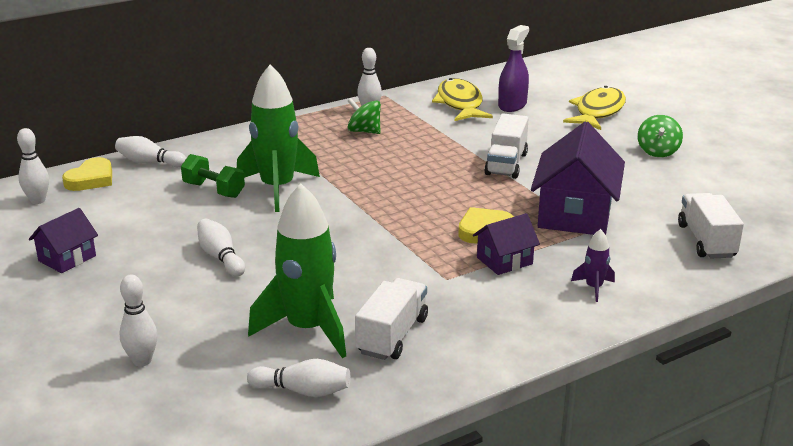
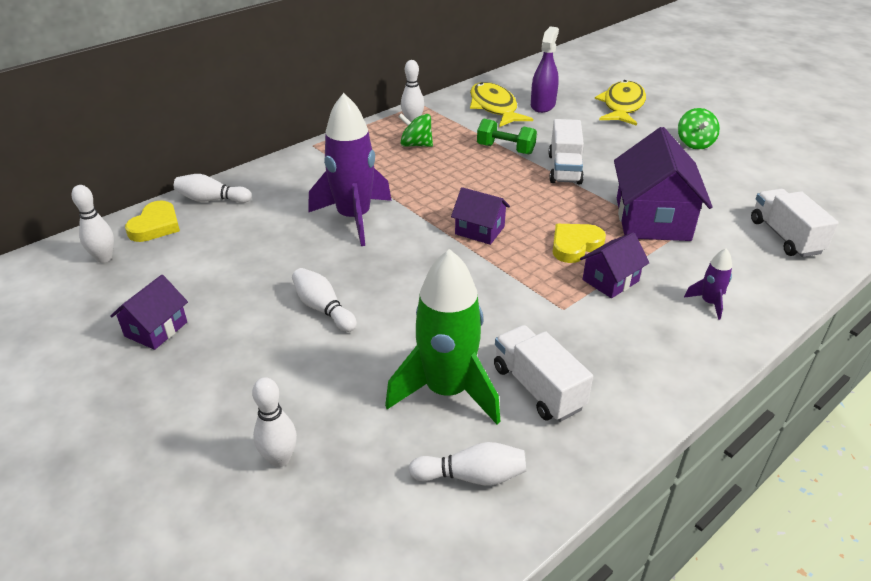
camera: 10 degrees left, 10 degrees up
green dumbbell [181,154,245,198] -> green dumbbell moved to [477,119,537,155]
green rocket [237,65,320,212] -> purple rocket [308,93,391,246]
white truck [355,278,428,360] -> white truck turned 45 degrees counterclockwise [494,325,593,422]
none -> purple house [451,187,510,245]

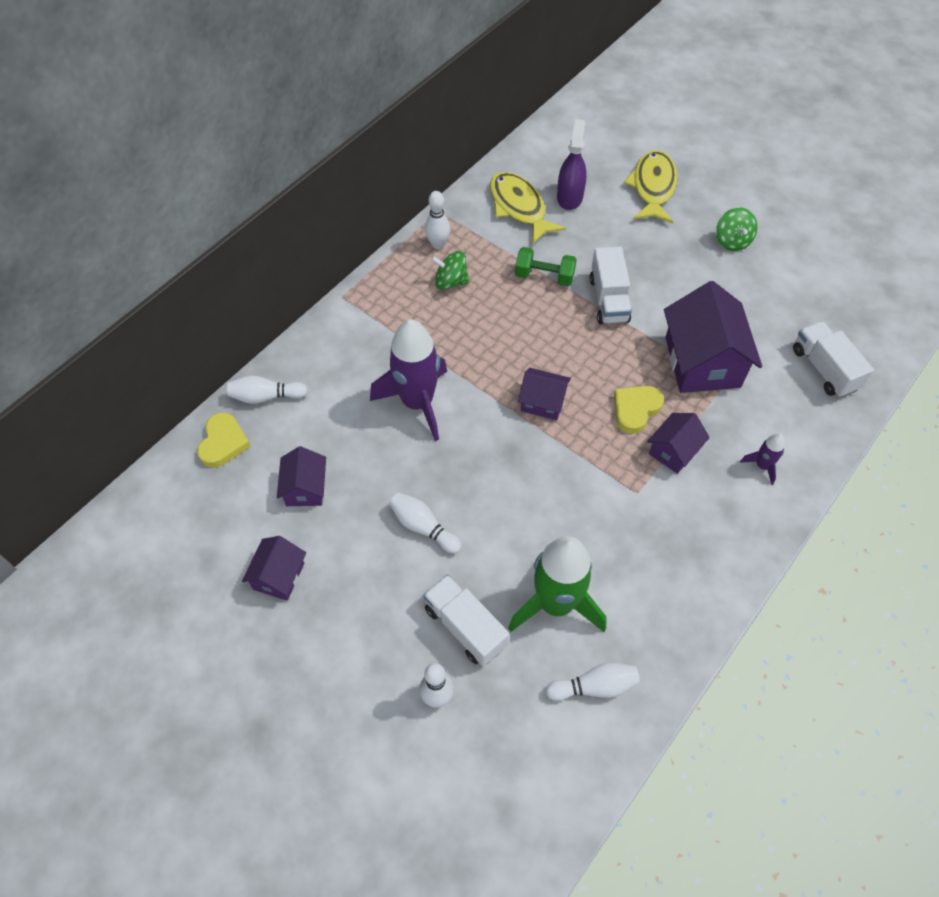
camera: 10 degrees left, 20 degrees up
white bowling pin [71,185,114,263] -> none
white truck [494,325,593,422] -> white truck moved to [423,575,509,667]
none -> purple house [277,446,326,506]

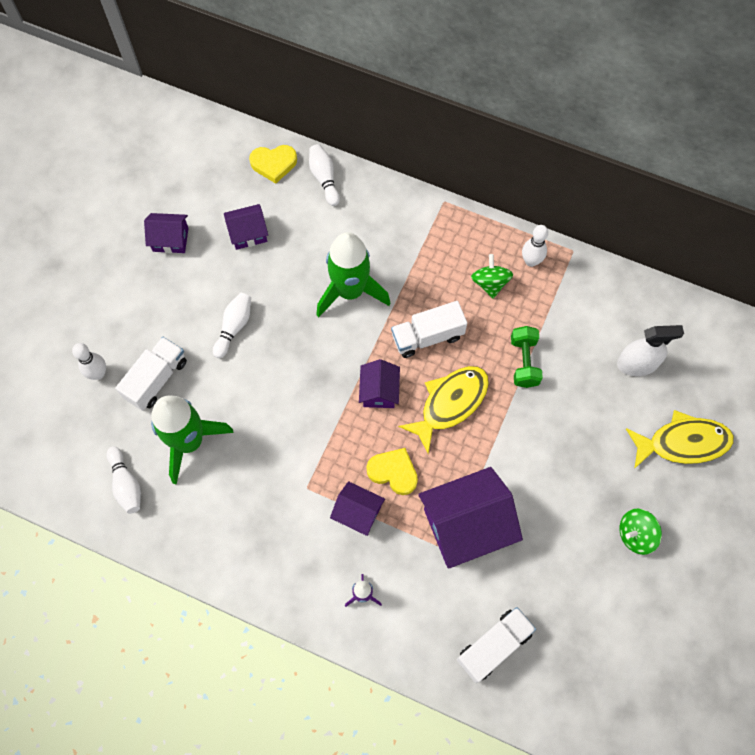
camera: 75 degrees right, 10 degrees up
purple rocket [370,319,447,441] -> green rocket [316,232,390,317]
yellow fish [490,172,566,245] -> yellow fish moved to [398,366,489,454]
purple spray bottle [557,119,587,210] -> white spray bottle [617,325,684,376]
white truck [590,247,632,324] -> white truck moved to [391,301,467,358]

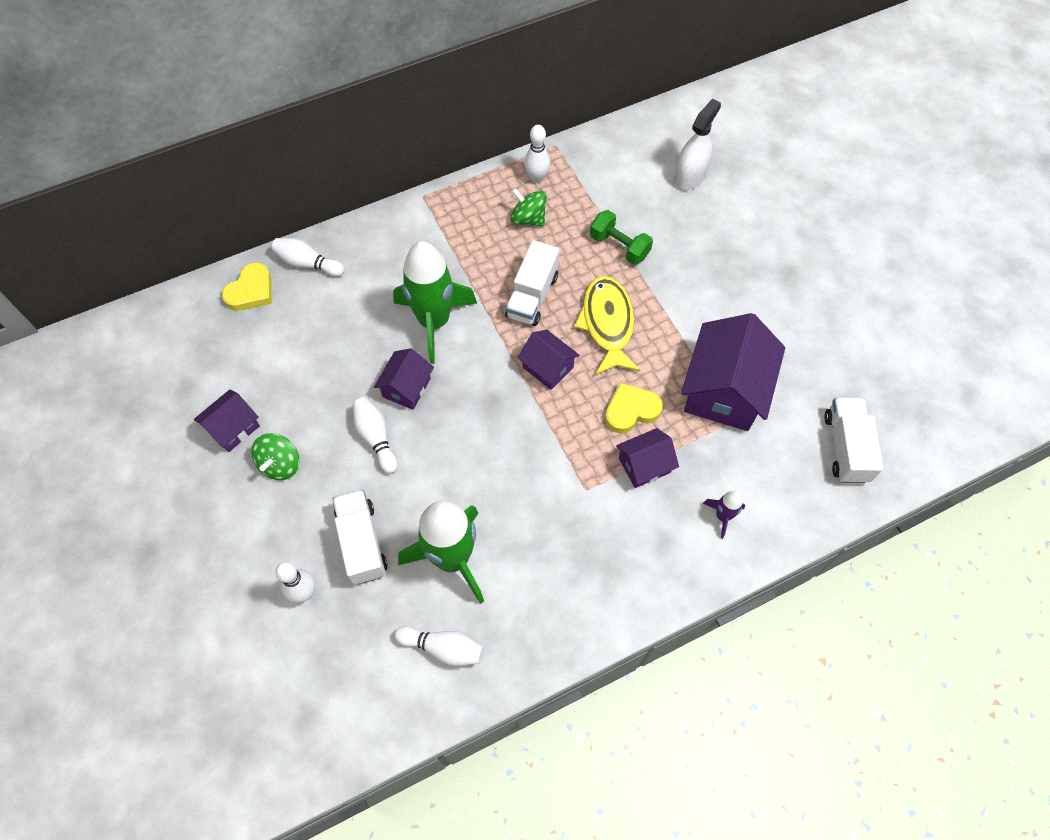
camera: 50 degrees left, 5 degrees down
purple house [224,204,268,250] -> purple house moved to [374,348,434,410]
green spinning top [620,509,662,555] -> green spinning top moved to [251,433,299,480]
yellow fish [626,410,734,469] -> none

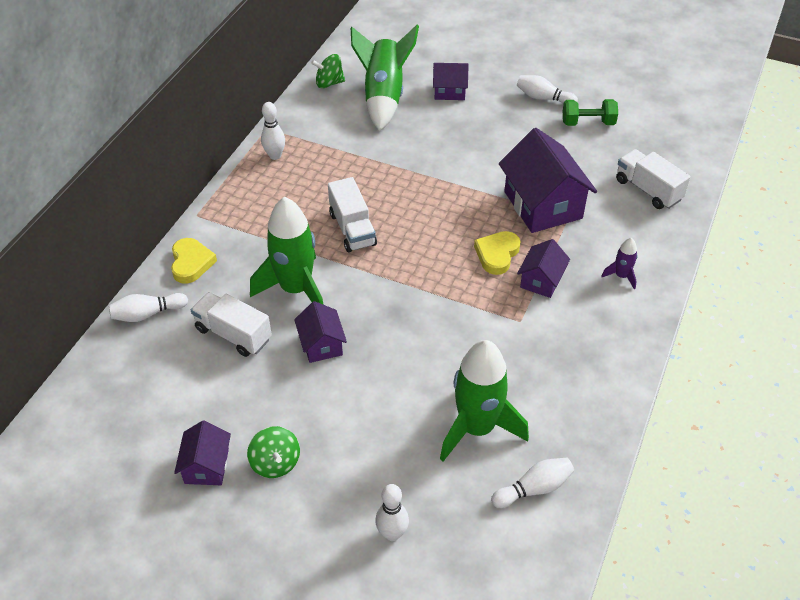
camera: 40 degrees left, 15 degrees down
yellow heart [222,262,272,311] -> yellow heart moved to [171,238,217,284]
white truck [332,489,387,585] -> white truck moved to [191,292,272,357]
white bowling pin [353,397,398,474] -> white bowling pin moved to [517,75,578,104]
green spinning top [511,188,546,227] -> green spinning top moved to [311,54,345,88]
purple house [518,330,580,390] -> purple house moved to [433,63,469,100]
yellow fish [574,276,640,375] -> none
green dumbbell [590,210,653,265] -> green dumbbell moved to [563,99,618,126]
white spray bottle [675,99,721,190] -> green rocket [351,25,419,131]

